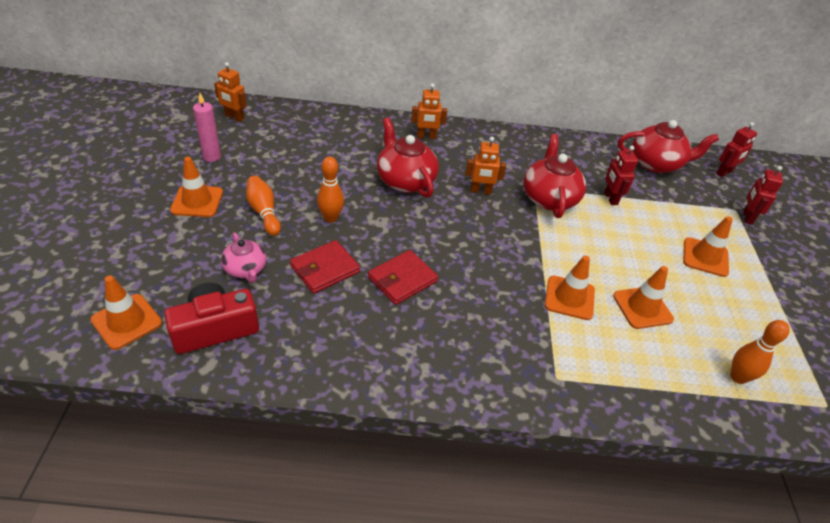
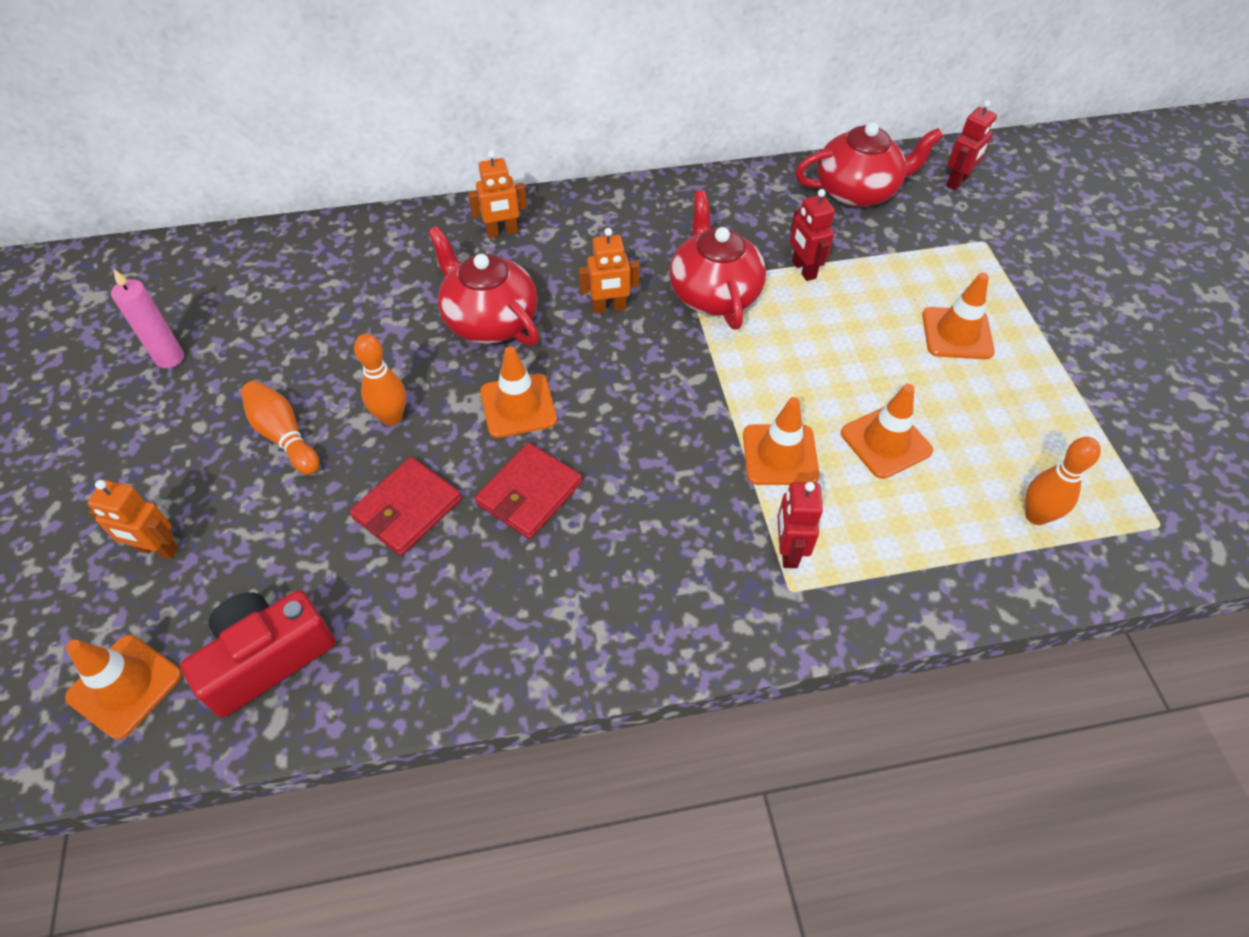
camera: 10 degrees left, 10 degrees up
orange traffic cone [170,157,223,217] -> orange traffic cone moved to [480,346,557,438]
orange robot [214,62,247,122] -> orange robot moved to [87,480,179,559]
pink teapot [221,233,266,283] -> none
red robot [743,166,783,225] -> red robot moved to [777,482,823,568]

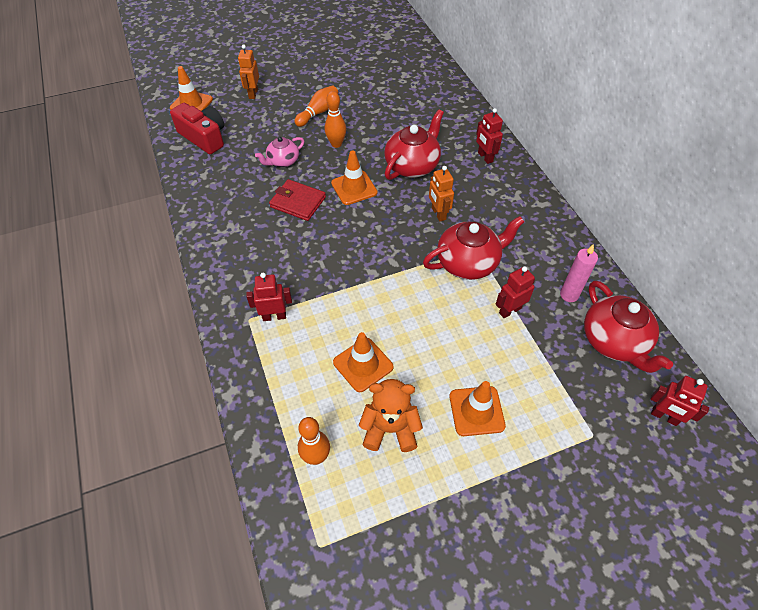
camera: 80 degrees right, 0 degrees up
pink candle [111,269,184,368] -> pink candle moved to [560,244,598,302]
red wallet [349,457,462,556] -> pink teapot [255,137,304,167]
orange robot [468,151,527,238] -> red robot [476,108,503,164]
orange traffic cone [743,397,820,485] -> none
none -> orange teddy bear [359,379,423,452]

